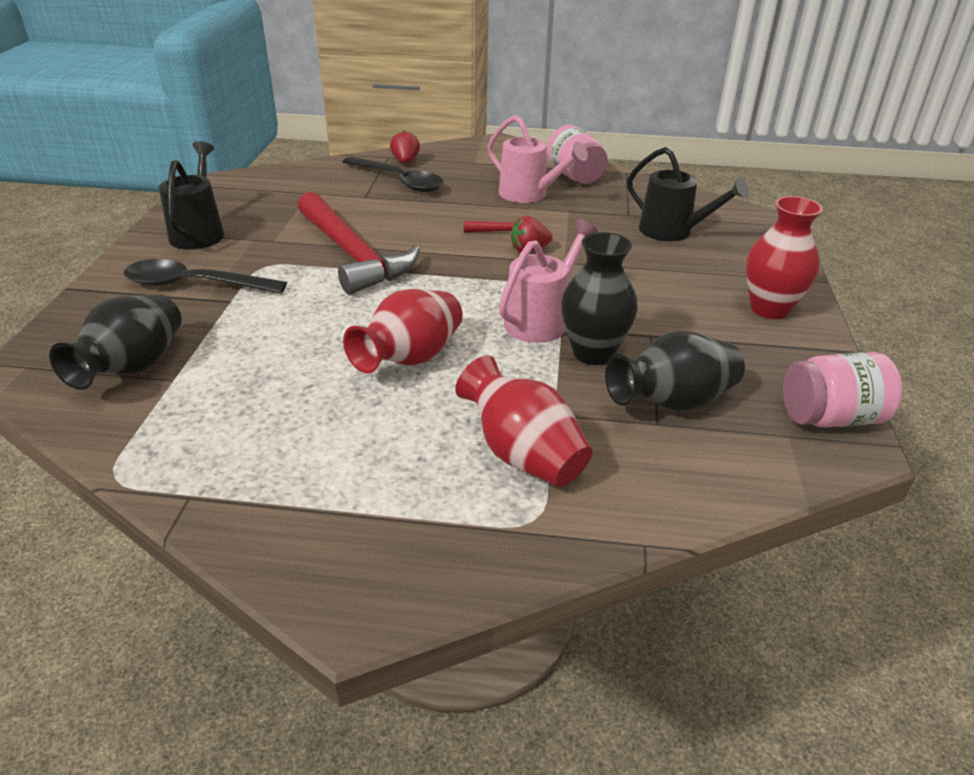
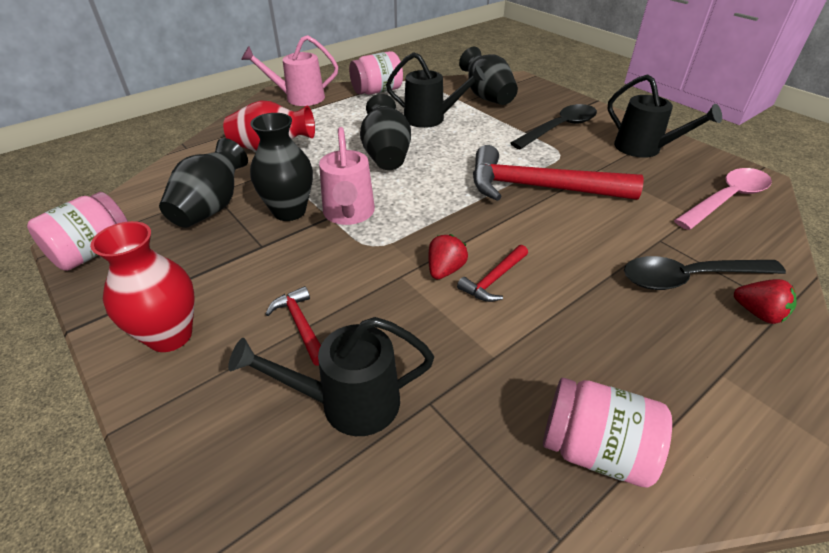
camera: 135 degrees right, 5 degrees up
red vase [343,289,463,373] -> black vase [360,94,411,170]
pink watering can [487,115,588,203] -> pink watering can moved to [241,35,338,106]
none -> red hammer [266,286,321,366]
none -> pink jar [349,51,403,95]
none -> black watering can [386,52,486,128]
none -> pink spoon [674,168,772,230]

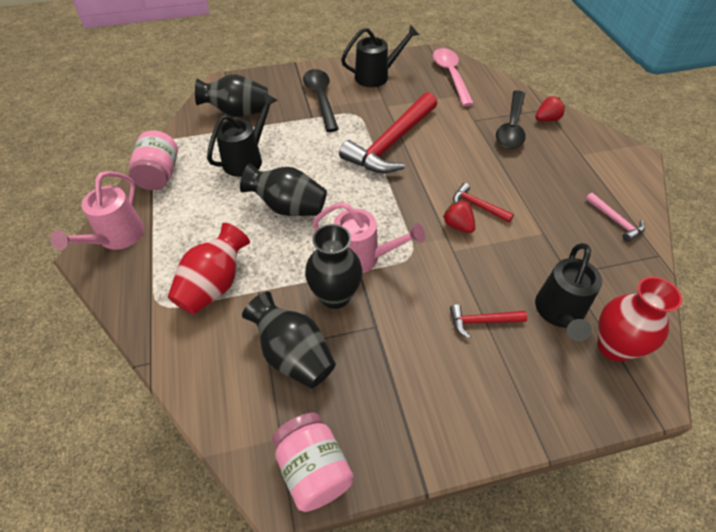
camera: 65 degrees left, 10 degrees up
red vase [90,221,195,352] -> red vase moved to [598,276,682,362]
red hammer [457,245,528,302] -> red hammer turned 150 degrees clockwise [453,183,514,222]
pink jar [543,378,672,487] -> pink hammer [586,193,645,242]

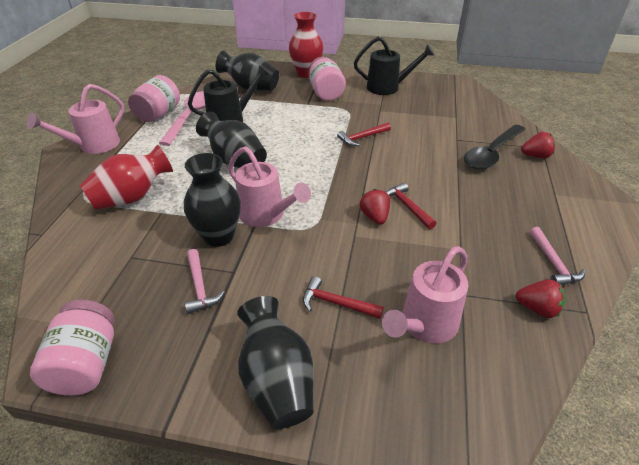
camera: 25 degrees right, 10 degrees down
black vase [242,292,336,388] -> black vase moved to [237,296,314,429]
black spoon [303,69,339,132] -> pink jar [309,57,346,101]
red hammer [339,92,437,173] -> red hammer [337,123,391,146], size x0.44
pink spoon [433,48,474,106] -> pink spoon moved to [159,91,205,146]
black watering can [535,243,602,341] -> pink watering can [382,246,468,344]
red vase [598,276,682,362] -> red vase moved to [289,12,323,78]
none -> pink hammer [185,249,225,314]
none -> red strawberry [515,279,565,318]

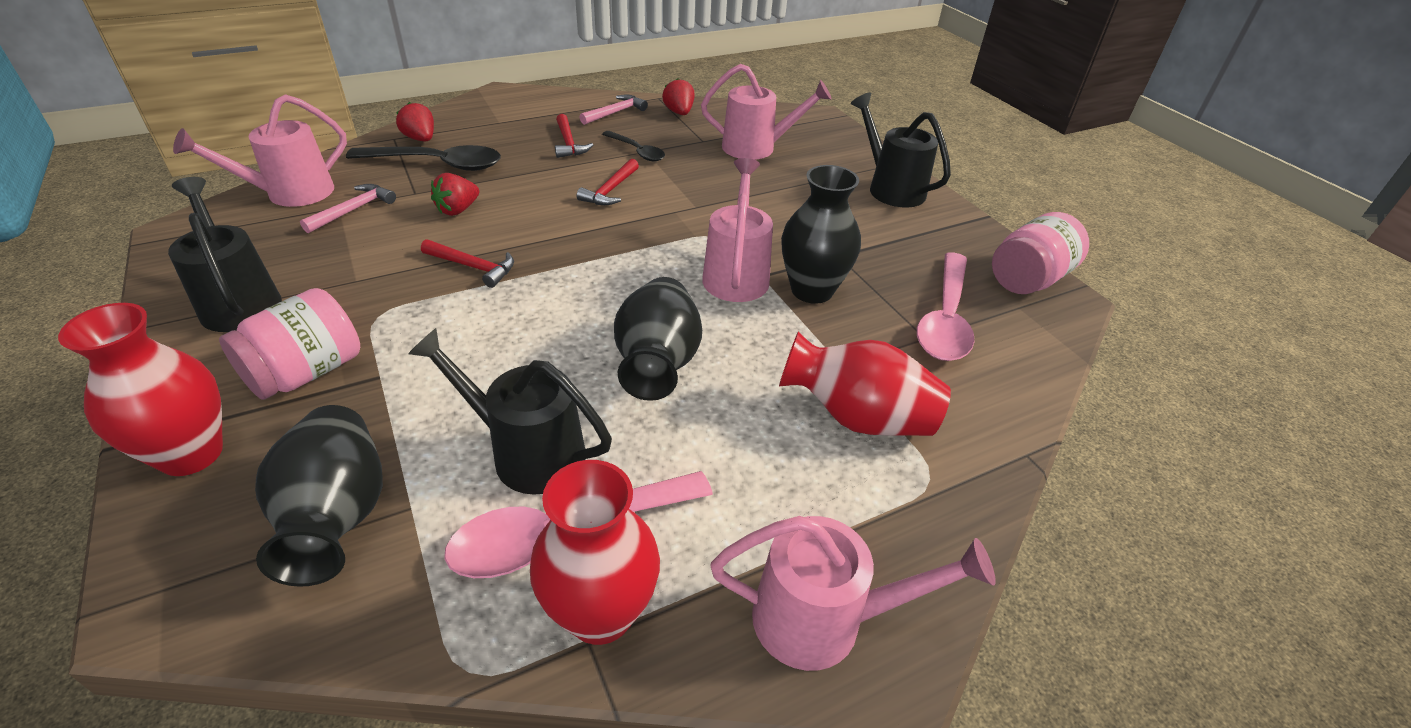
camera: 130 degrees left, 0 degrees up
pink jar [128,75,180,122] -> red vase [530,460,660,645]
pink hammer [185,249,225,314] -> pink hammer moved to [300,184,396,233]
black vase [237,296,314,429] -> black watering can [851,92,951,207]
red hammer [303,276,384,319] -> red hammer moved to [555,114,593,158]
red strawberry [360,189,390,225] -> red strawberry moved to [431,173,479,216]
none -> pink watering can [173,94,347,207]
none -> black spoon [602,131,665,161]
none -> pink spoon [917,252,975,361]

